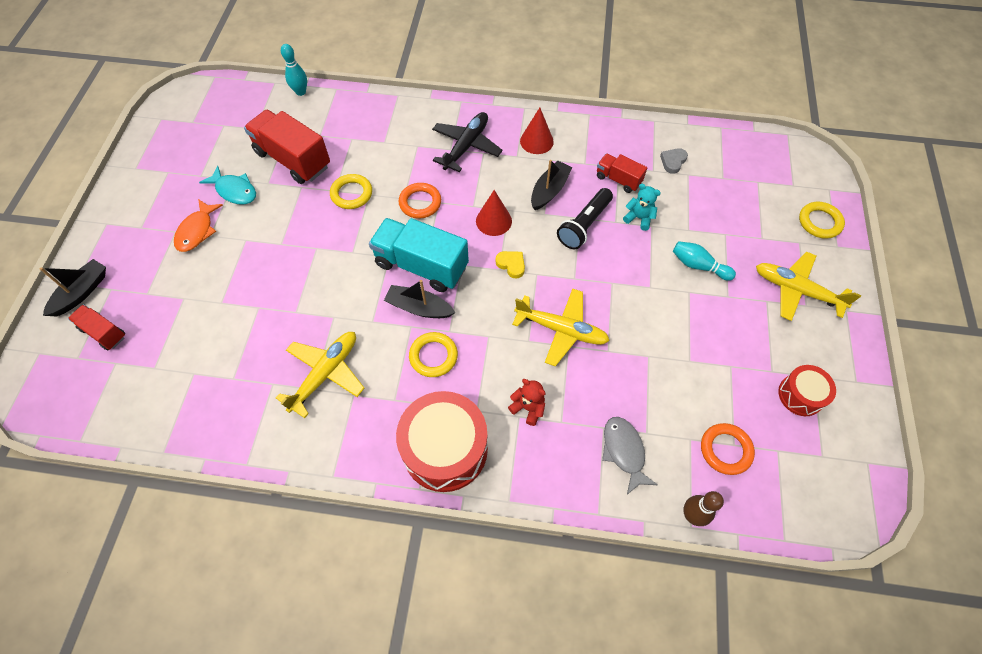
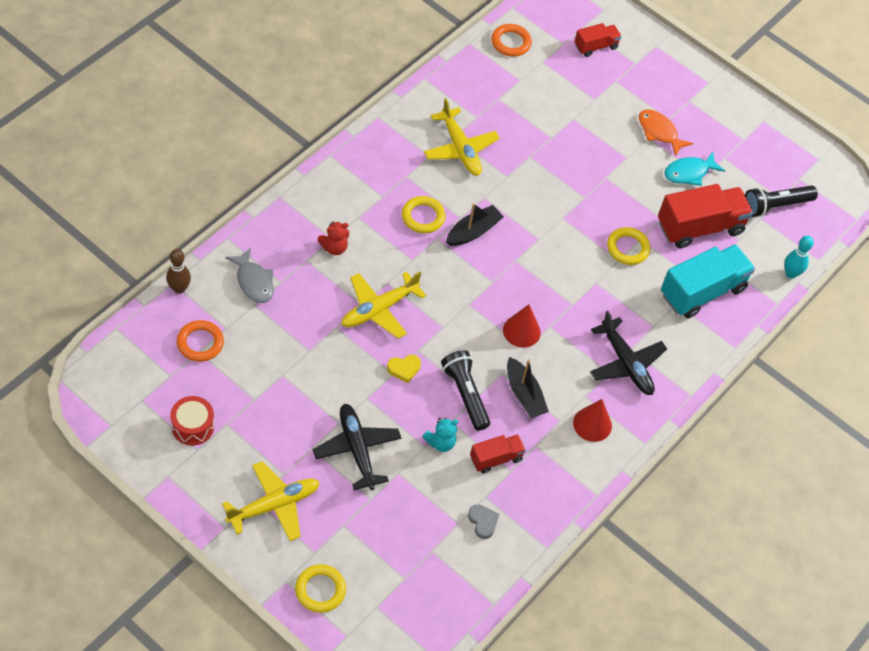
camera: 115 degrees right, 5 degrees down
black boat [40,259,106,316] -> none
turquoise truck [369,218,469,292] -> turquoise truck moved to [661,244,755,318]
red drum [396,391,488,492] -> none
orange ring [399,183,441,218] -> orange ring moved to [491,24,532,57]
yellow heart [495,251,525,279] -> yellow heart moved to [387,355,421,383]
grey fish [602,417,658,495] -> grey fish turned 45 degrees clockwise [225,248,274,303]
turquoise bowling pin [673,241,736,281] -> black plane [313,404,401,490]
none -> black flashlight [745,185,818,217]

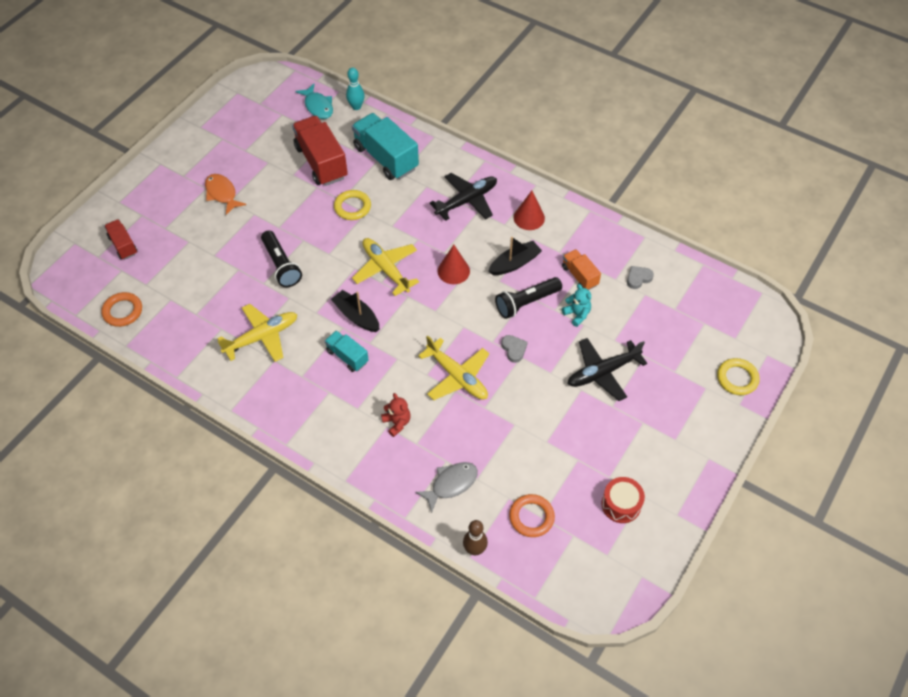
camera: 90 degrees left, 0 degrees up
yellow plane [222,461,320,541] -> yellow plane moved to [352,238,419,296]
yellow heart [387,355,421,383] -> grey heart [501,335,528,363]
yellow ring [402,196,445,233] -> turquoise truck [325,330,369,372]
red truck [470,434,526,474] -> orange truck [562,249,601,290]
orange fish [639,109,693,157] -> orange fish turned 105 degrees clockwise [205,174,246,215]
turquoise fish [664,152,725,186] -> turquoise fish moved to [295,84,333,119]
black flashlight [745,185,818,217] -> black flashlight moved to [261,230,302,287]

